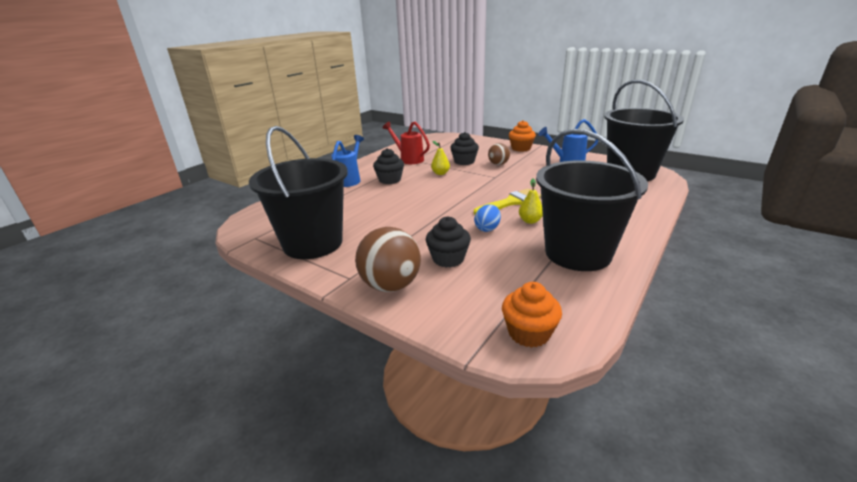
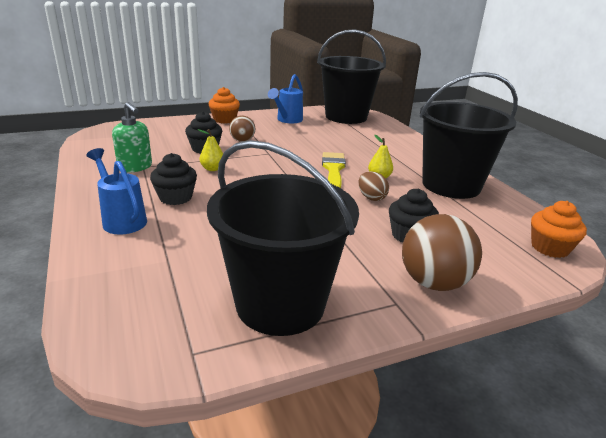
camera: 60 degrees left, 0 degrees up
red watering can [383,122,430,164] -> green soap dispenser [112,102,152,172]
blue egg [474,204,501,232] -> brown egg [358,171,389,201]

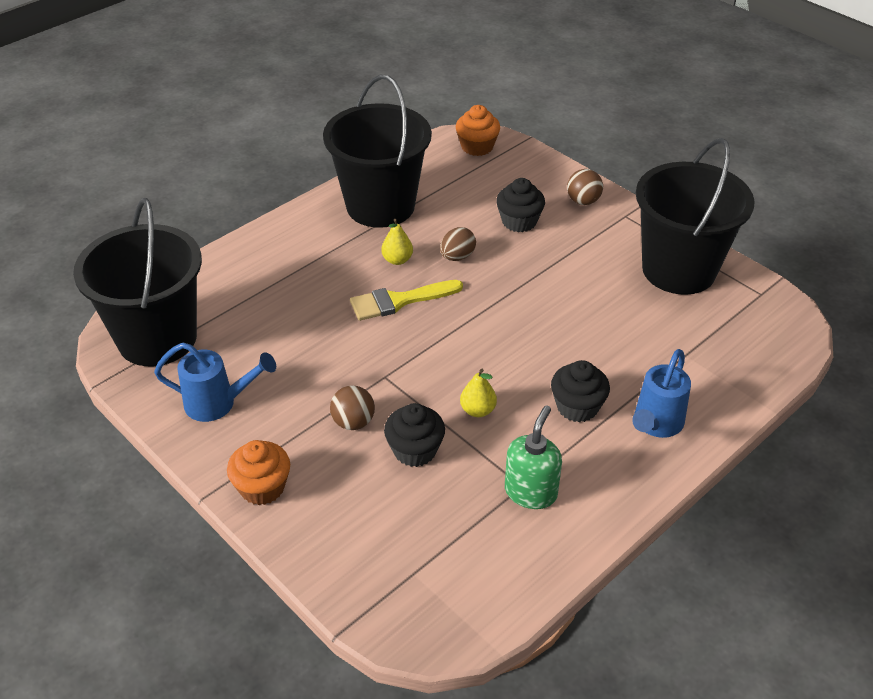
camera: 110 degrees left, 15 degrees up
brown ball [402,214,482,291] -> brown ball [567,169,603,205], size x0.58

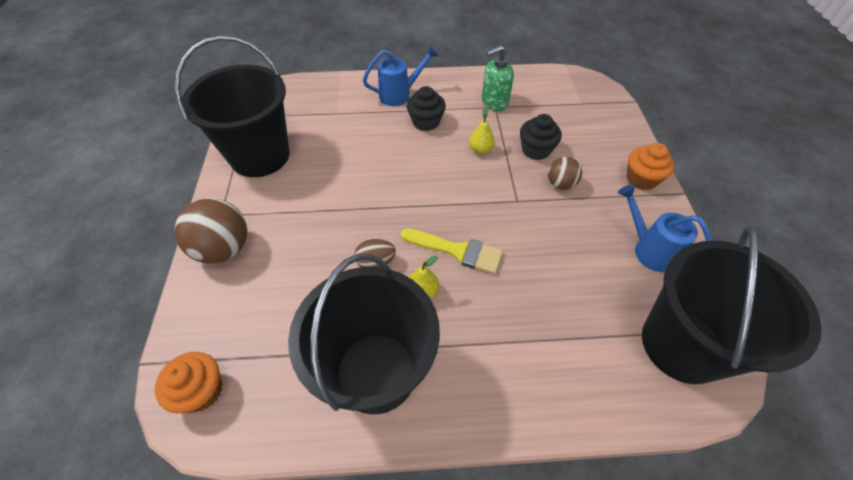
camera: 140 degrees left, 10 degrees up
black cupcake [496,178,545,232] -> none
brown ball [567,169,603,205] -> brown ball [174,198,247,264], size x1.74

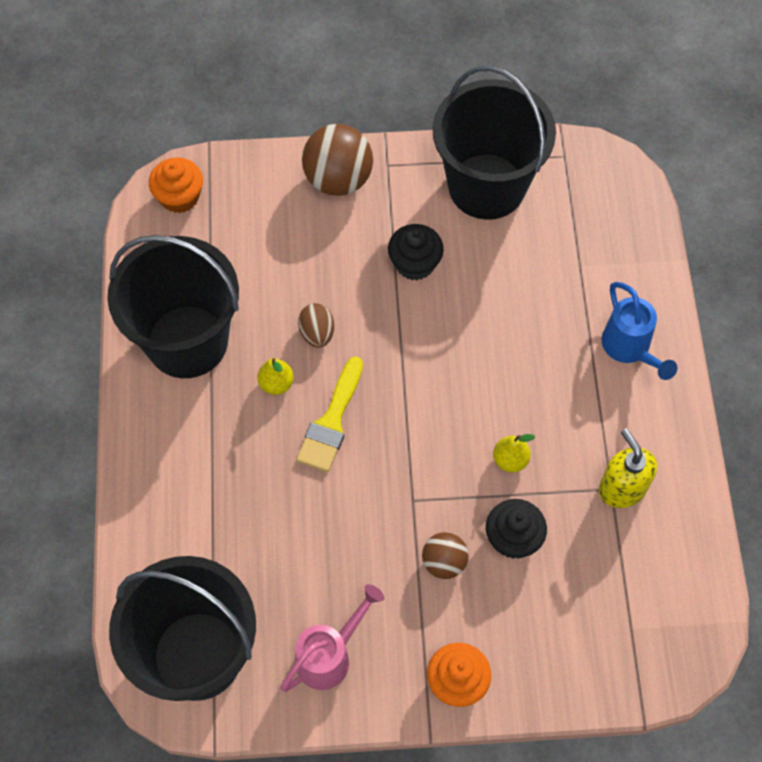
camera: 90 degrees right, 10 degrees up
black cupcake [407,86,446,131] -> black cupcake moved to [388,224,444,280]
green soap dispenser [482,45,514,111] -> yellow soap dispenser [599,428,657,508]
blue watering can [617,184,712,272] -> pink watering can [280,584,385,692]

